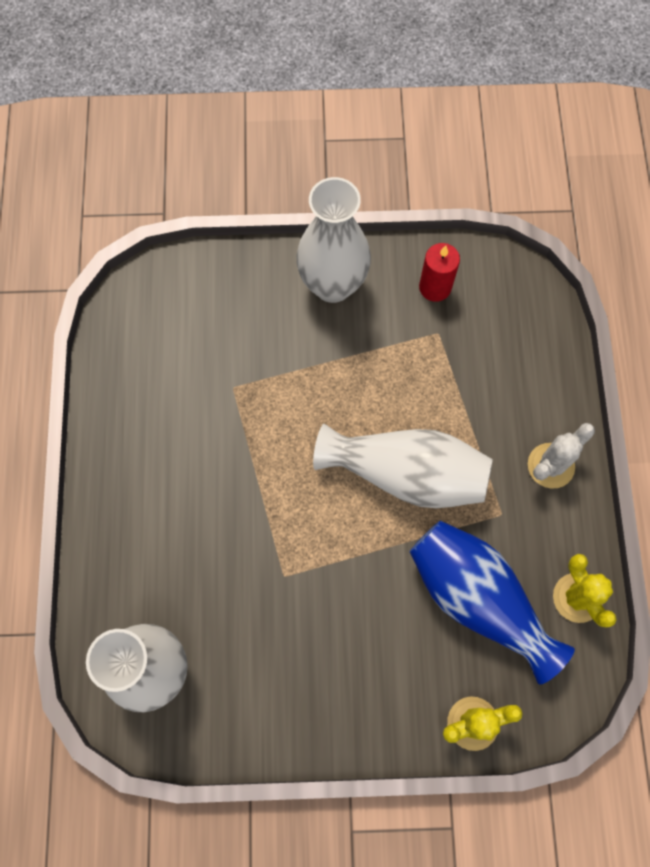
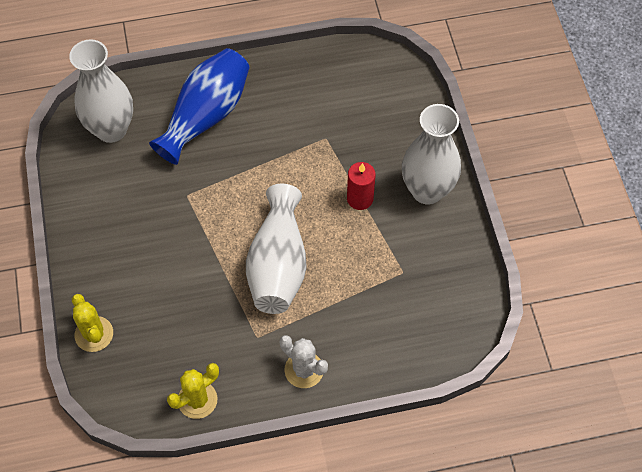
camera: 80 degrees right, 10 degrees down
blue vase [410,520,575,685] -> blue vase moved to [149,48,250,165]
red candle [419,243,460,302] -> red candle moved to [347,162,376,210]

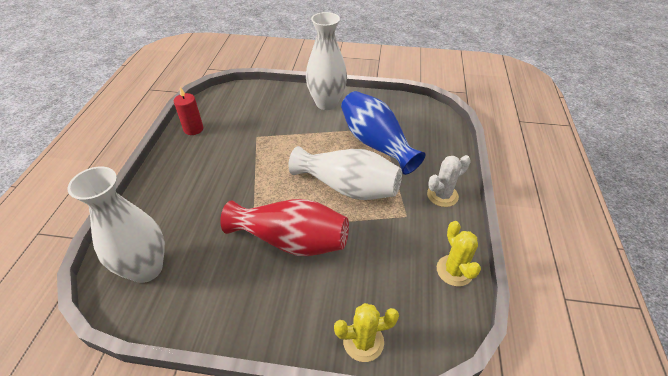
camera: 70 degrees left, 15 degrees down
blue vase [149,48,250,165] -> blue vase moved to [341,91,425,175]
red candle [347,162,376,210] -> red candle moved to [174,87,203,135]
none -> red vase [220,199,349,256]

